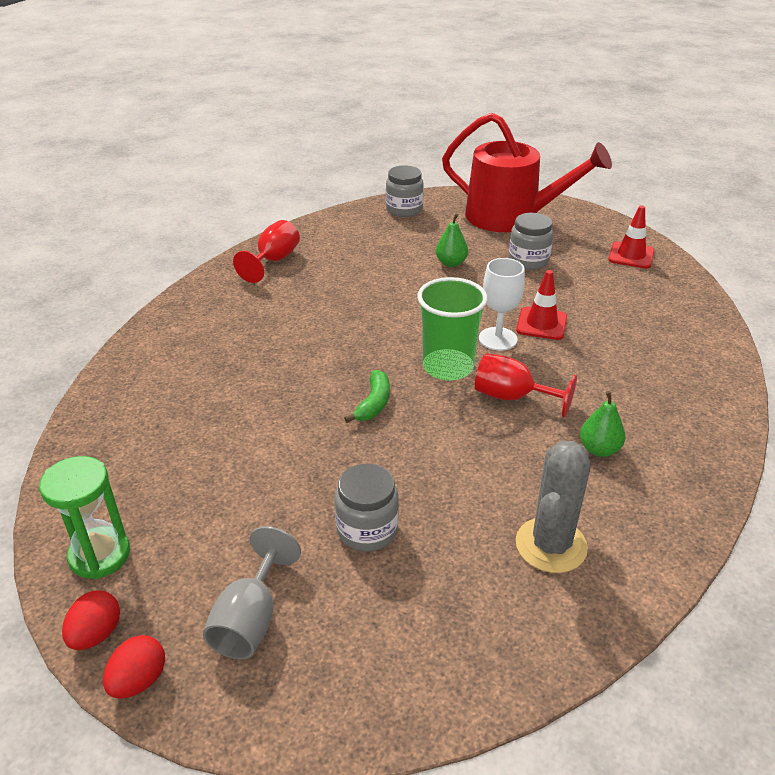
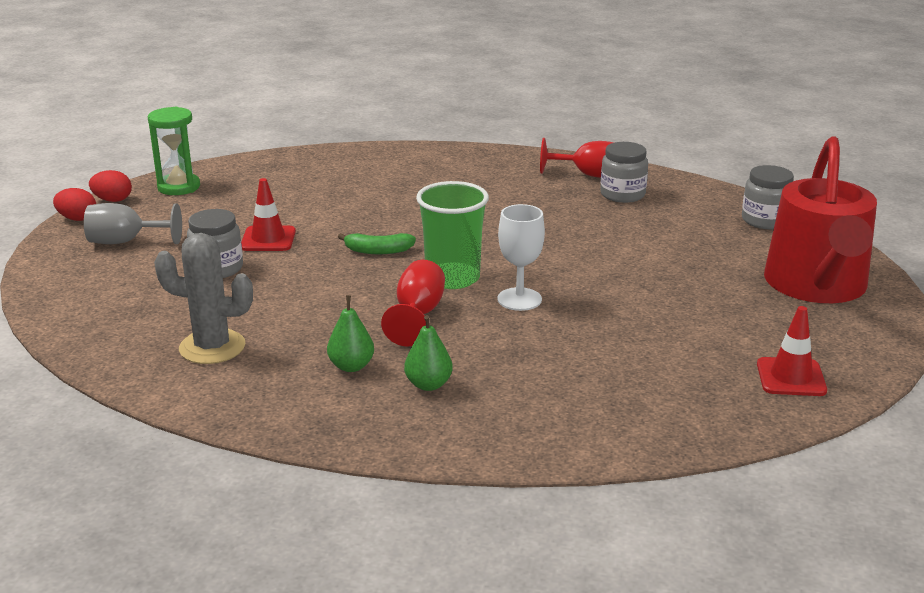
camera: 75 degrees right, 10 degrees down
green pear [436,214,468,267] -> green pear moved to [404,315,453,391]
grey jar [509,213,553,270] -> grey jar moved to [600,142,648,203]
red traffic cone [516,270,567,340] -> red traffic cone moved to [241,178,296,251]

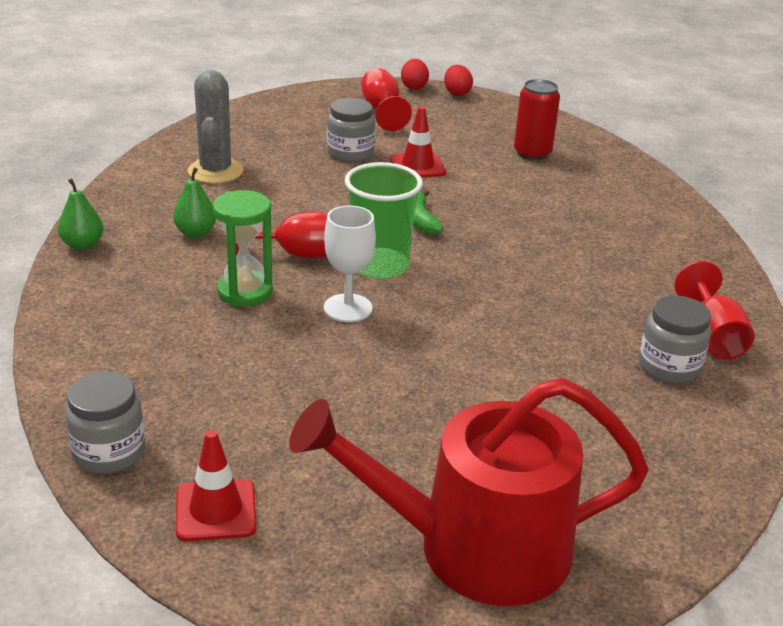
camera: 75 degrees right, 5 degrees up
grey goblet [84,203,182,244] -> red goblet [361,68,412,131]
green hourglass [148,107,200,195] -> green hourglass moved to [213,190,273,307]
green pear [404,315,453,391] -> green pear moved to [58,178,104,250]
grey jar [742,165,794,229] -> grey jar moved to [65,372,145,474]
none -> red can [514,79,560,160]

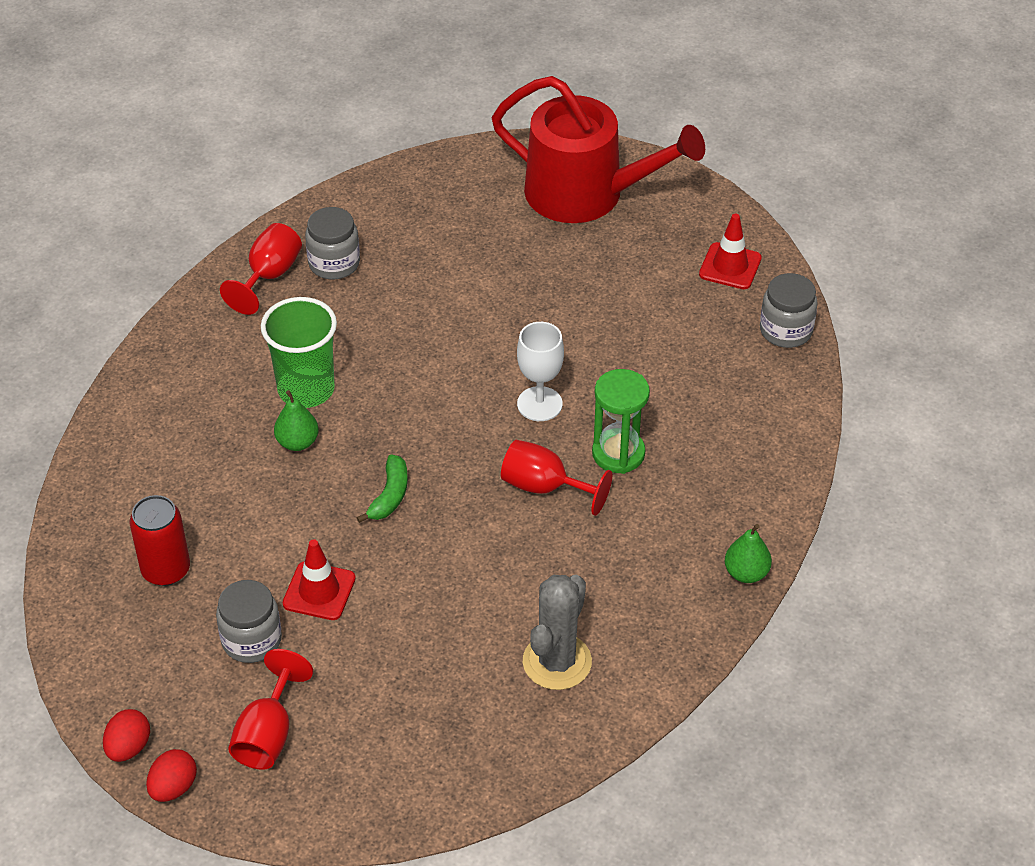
camera: 150 degrees left, 15 degrees up
green pear [173,168,216,238] -> green pear moved to [274,390,319,451]
grey jar [327,98,375,162] -> grey jar moved to [216,580,282,663]
green cup [345,162,423,279] -> green cup moved to [261,297,337,408]

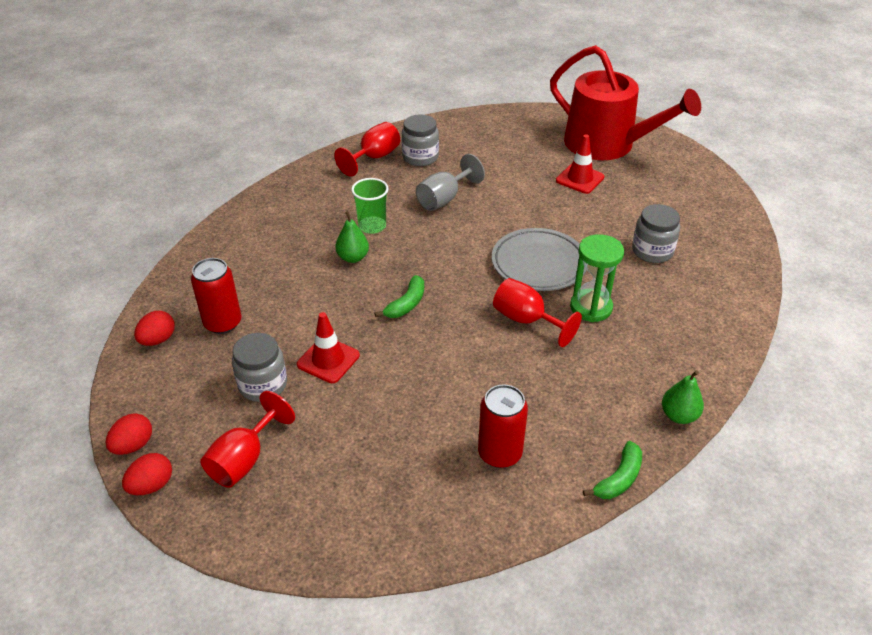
camera: 15 degrees right, 5 degrees down
green cup [261,297,337,408] -> green cup [351,178,388,234], size x0.66
white goblet [517,322,564,421] -> grey plate [492,228,586,291]
grey cactus [523,575,592,690] -> red can [478,385,528,468]
red traffic cone [699,214,762,289] -> red traffic cone moved to [556,134,604,194]
grey jar [760,273,818,348] -> grey jar moved to [632,204,680,263]
none -> red egg [134,311,175,346]
none -> grey goblet [416,154,485,211]
none -> green banana [583,441,642,499]

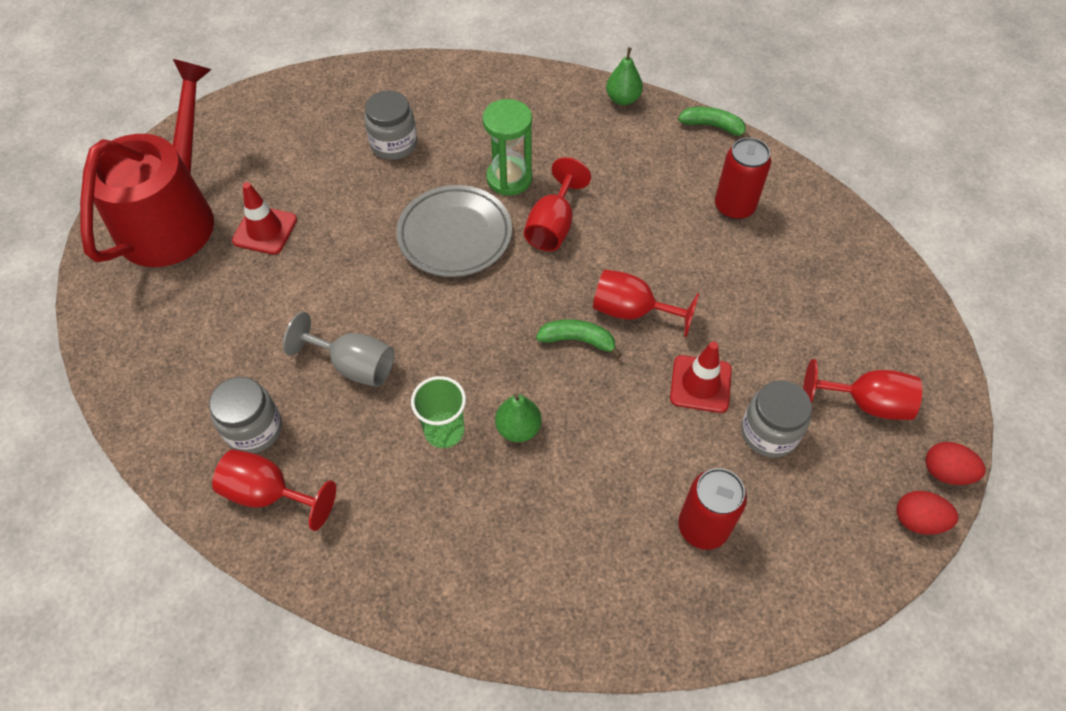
camera: 110 degrees left, 15 degrees up
red egg [134,311,175,346] -> none
none -> red goblet [593,269,699,337]

